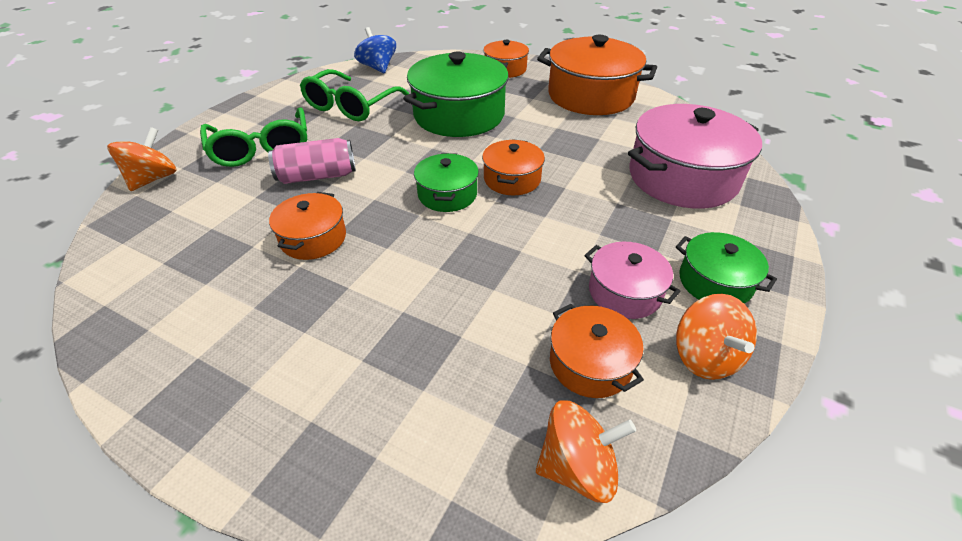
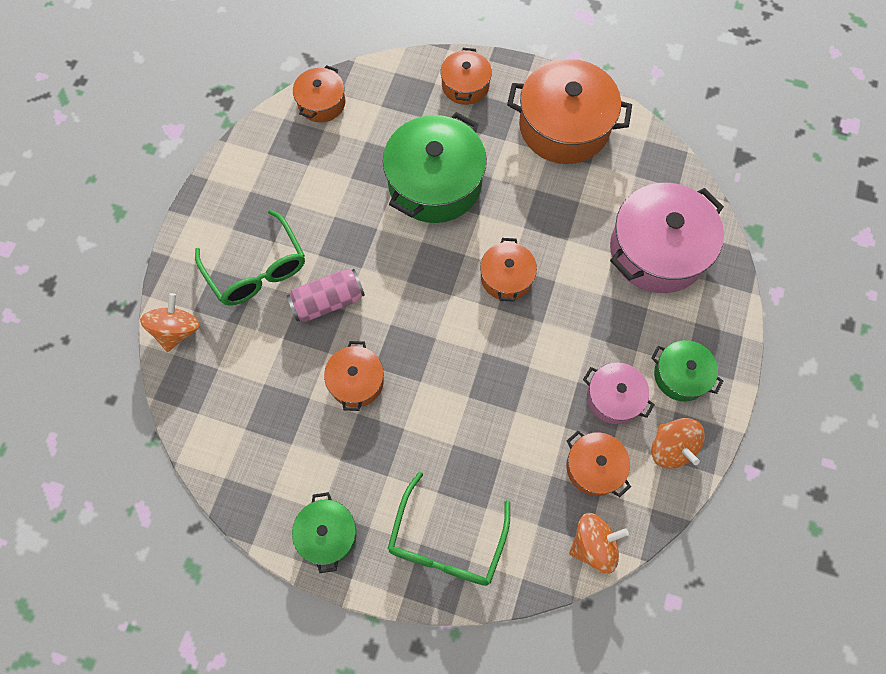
camera: 10 degrees left, 25 degrees up
green glasses [300,69,409,121] -> green glasses moved to [387,472,510,586]
blue spinning top [354,27,396,73] -> orange pot [293,65,345,122]
green pot [414,153,479,212] -> green pot moved to [292,492,357,573]

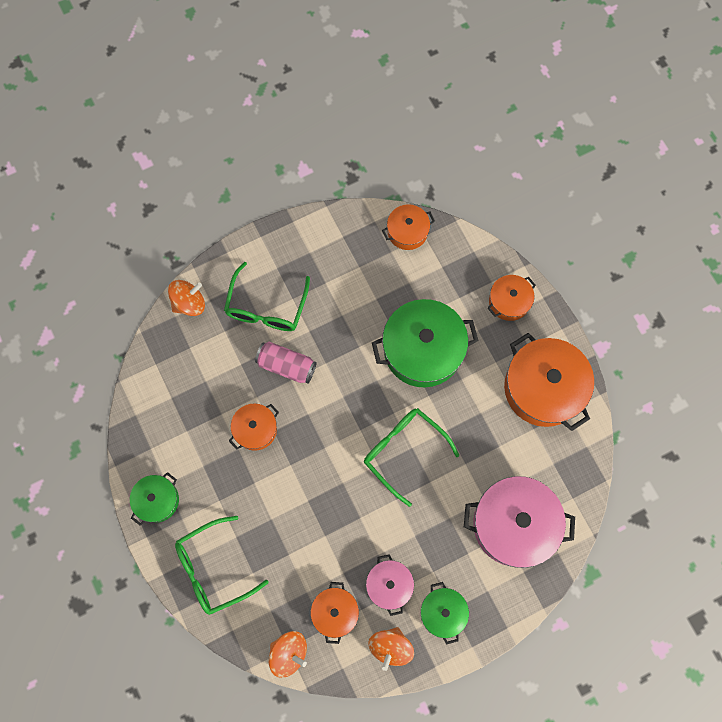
camera: 45 degrees right, 5 degrees up
orange pot [480,238,537,302] -> green glasses [364,408,459,507]

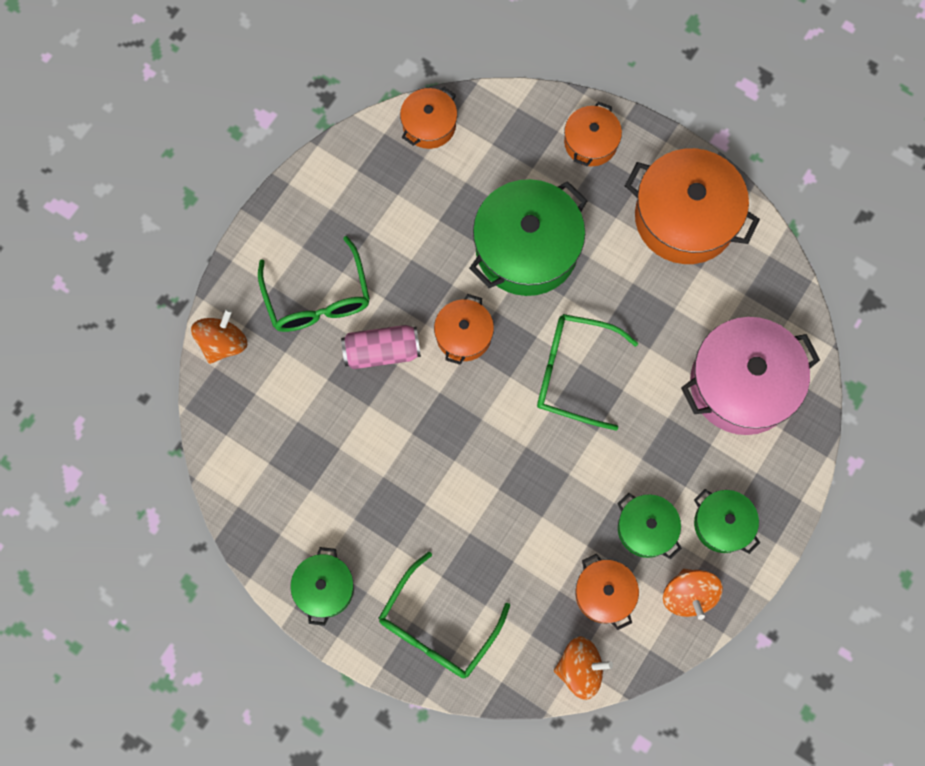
camera: 30 degrees left, 0 degrees up
orange pot [229,404,279,451] -> orange pot moved to [434,294,494,365]
pink pot [366,554,414,616] -> green pot [617,493,682,559]

